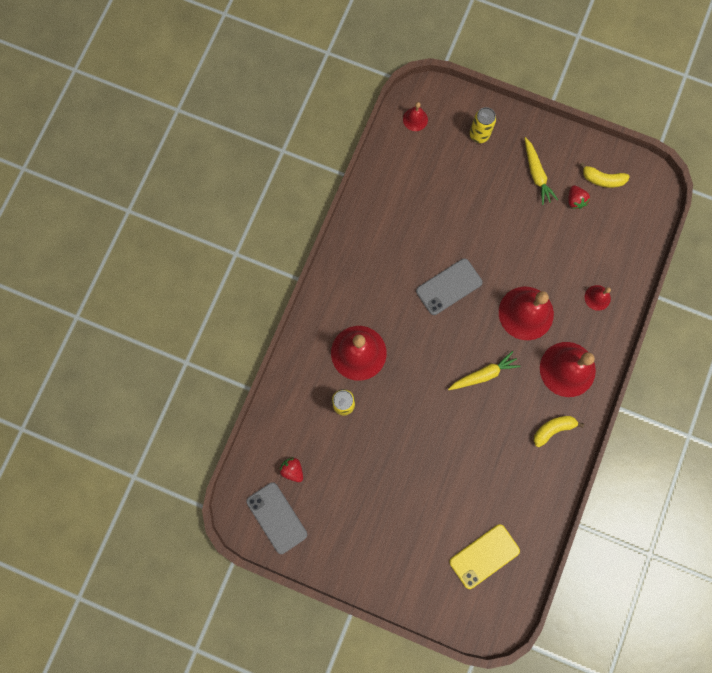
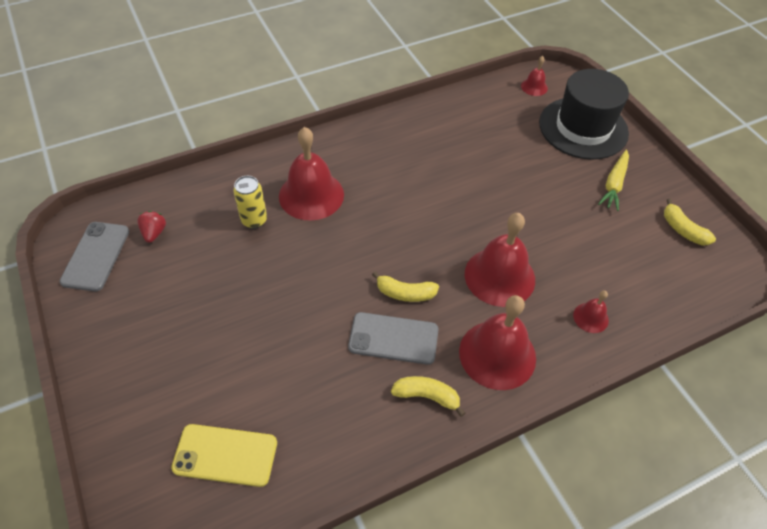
camera: 40 degrees right, 25 degrees down
grey phone [416,258,482,315] -> grey phone moved to [348,312,439,365]
yellow carrot [448,351,521,390] -> yellow banana [372,271,439,302]
yellow can [470,107,496,143] -> black hat [539,69,629,160]
red strawberry [568,185,590,209] -> none

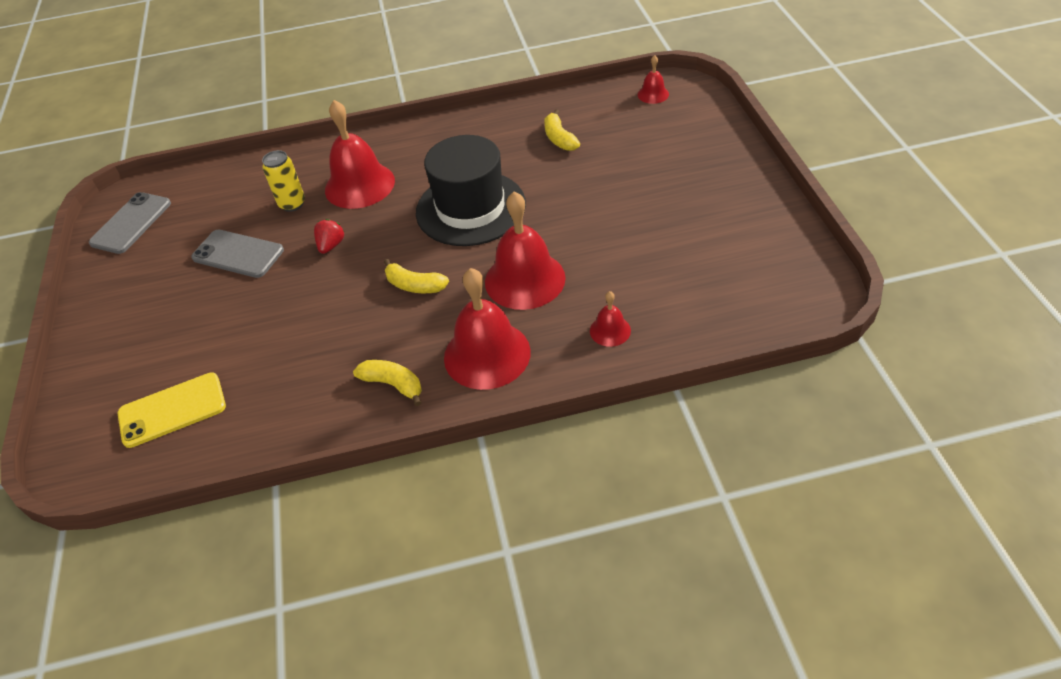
camera: 20 degrees right, 5 degrees down
red strawberry [137,211,166,243] -> red strawberry moved to [314,219,344,254]
yellow phone [171,424,277,487] -> yellow phone turned 45 degrees counterclockwise [118,372,226,448]
grey phone [348,312,439,365] -> grey phone moved to [191,230,284,278]
black hat [539,69,629,160] -> black hat moved to [416,135,526,246]
yellow carrot [598,150,629,211] -> none
yellow banana [664,199,716,245] -> yellow banana moved to [544,109,580,151]

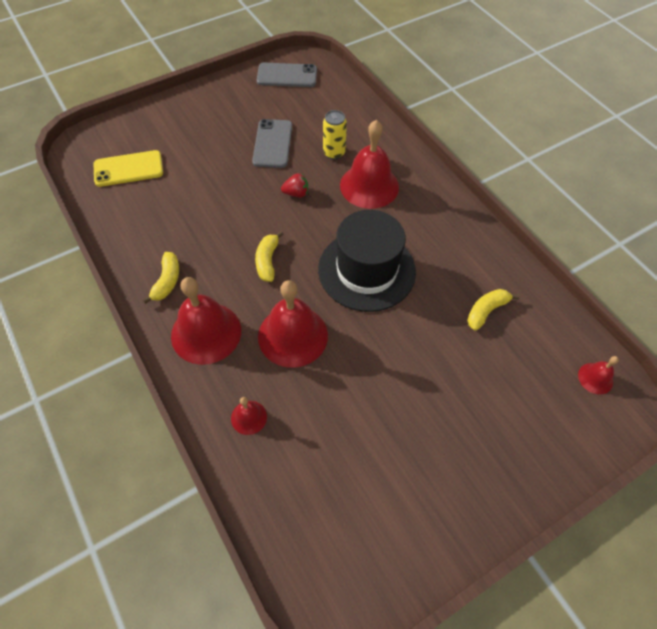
camera: 65 degrees right, 10 degrees up
yellow phone [118,372,226,448] -> yellow phone turned 60 degrees counterclockwise [93,150,163,187]

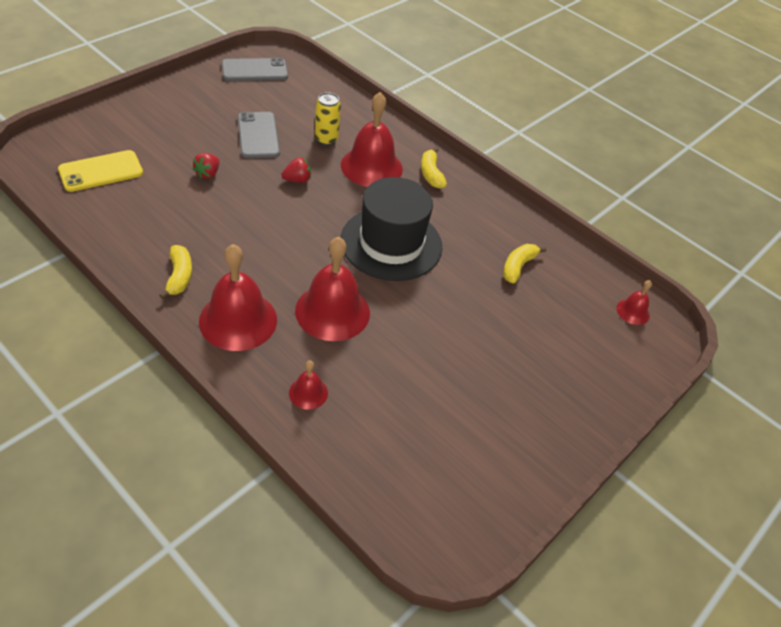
camera: 20 degrees left, 10 degrees down
yellow banana [255,231,283,282] -> yellow banana moved to [421,147,447,189]
none -> red strawberry [193,153,220,179]

